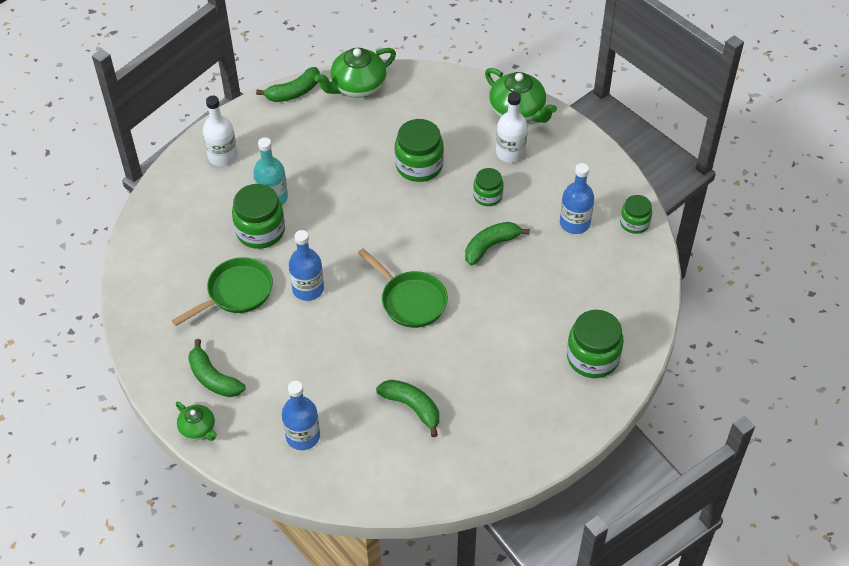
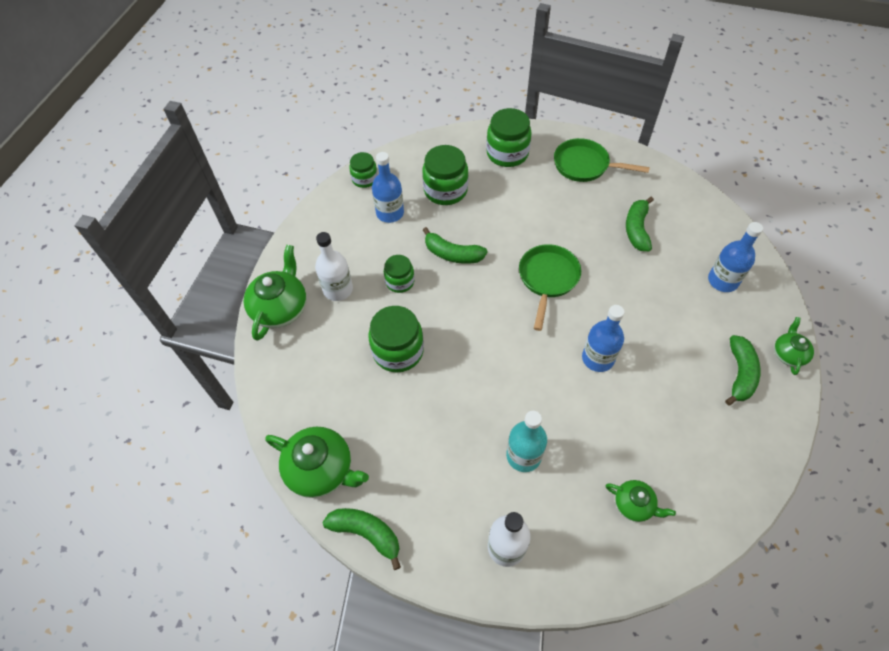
camera: 120 degrees left, 5 degrees up
green pan [172,257,273,326] -> green pan moved to [554,138,650,182]
green jar [232,184,285,249] -> green jar moved to [422,145,468,205]
none -> green teapot [605,480,676,522]

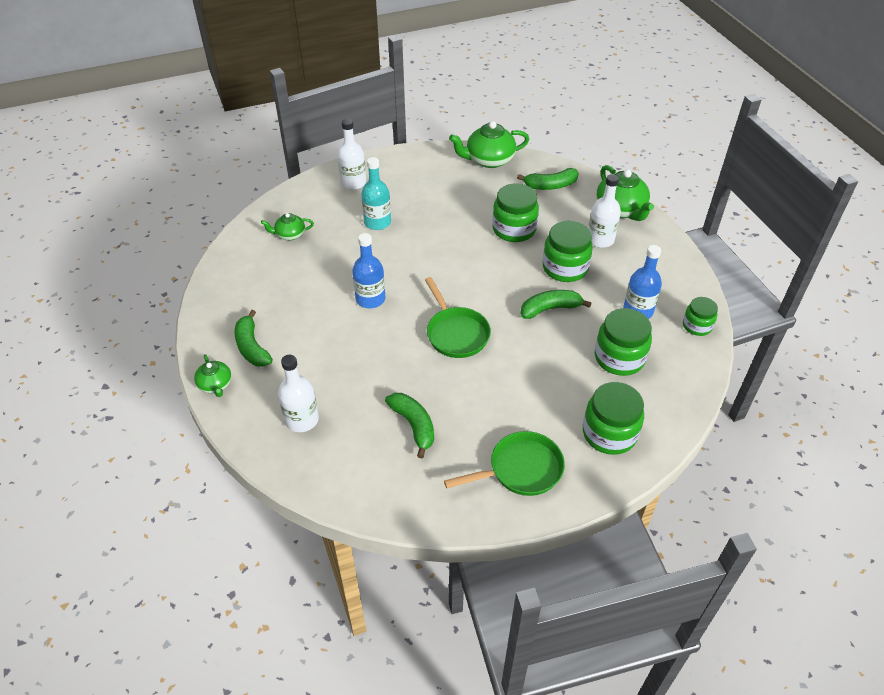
camera: 140 degrees right, 10 degrees down
green banana [323,508,401,570] -> green banana moved to [517,168,579,190]
green jar [384,255,415,293] -> green jar [543,221,593,282], size x1.65
blue bottle [708,222,763,292] -> white bottle [278,355,319,432]

